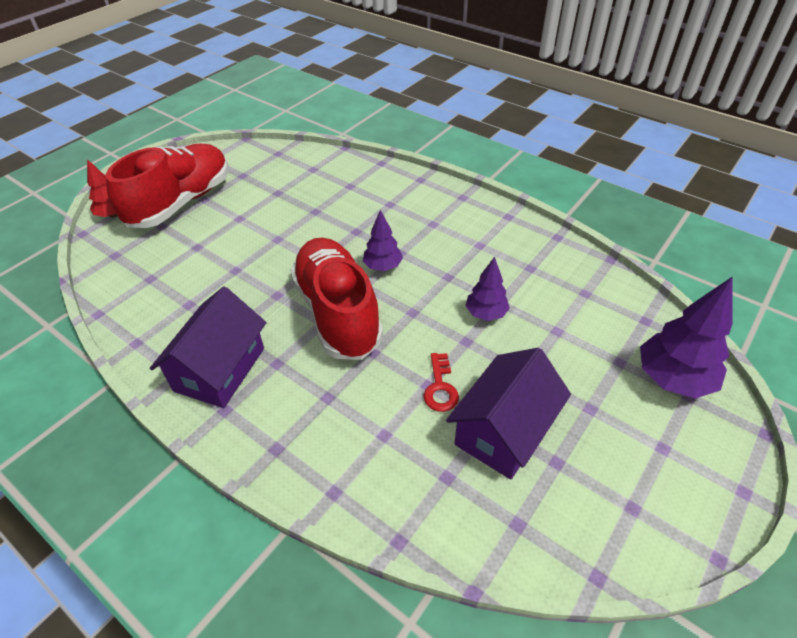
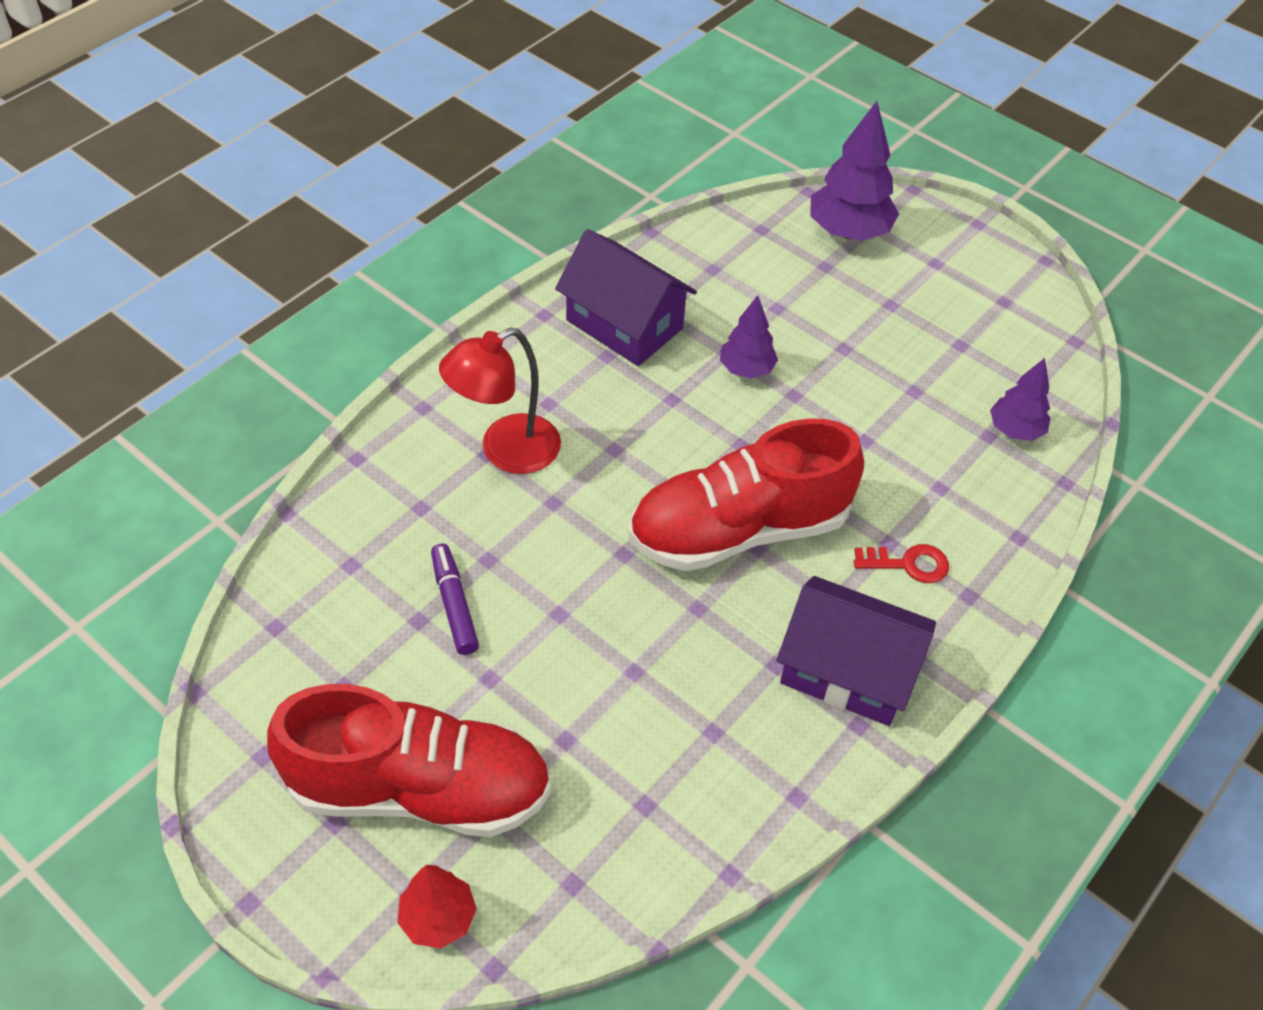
camera: 90 degrees left, 5 degrees up
red shoe [106,144,228,228] -> red shoe turned 150 degrees clockwise [267,684,551,837]
purple tree [363,210,403,271] -> purple tree moved to [990,358,1050,441]
red key [423,353,459,412] -> red key moved to [854,544,949,583]
purple house [446,348,571,480] -> purple house moved to [555,229,697,366]
none -> purple marker [431,543,479,655]
none -> red lamp [439,327,561,474]

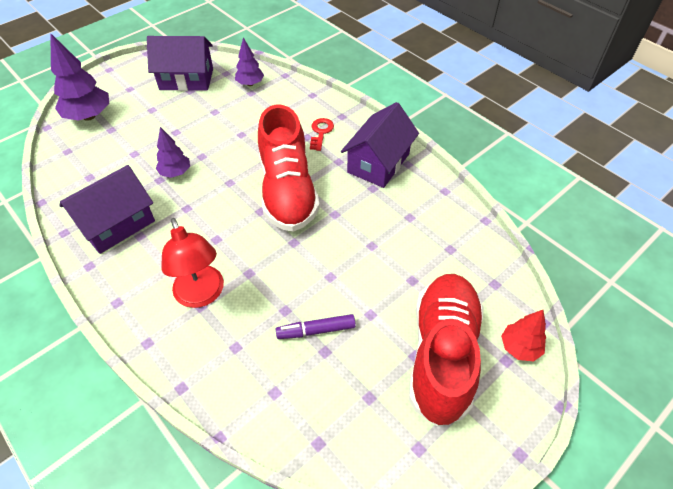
camera: 80 degrees left, 0 degrees up
none -> purple house [147,36,213,91]

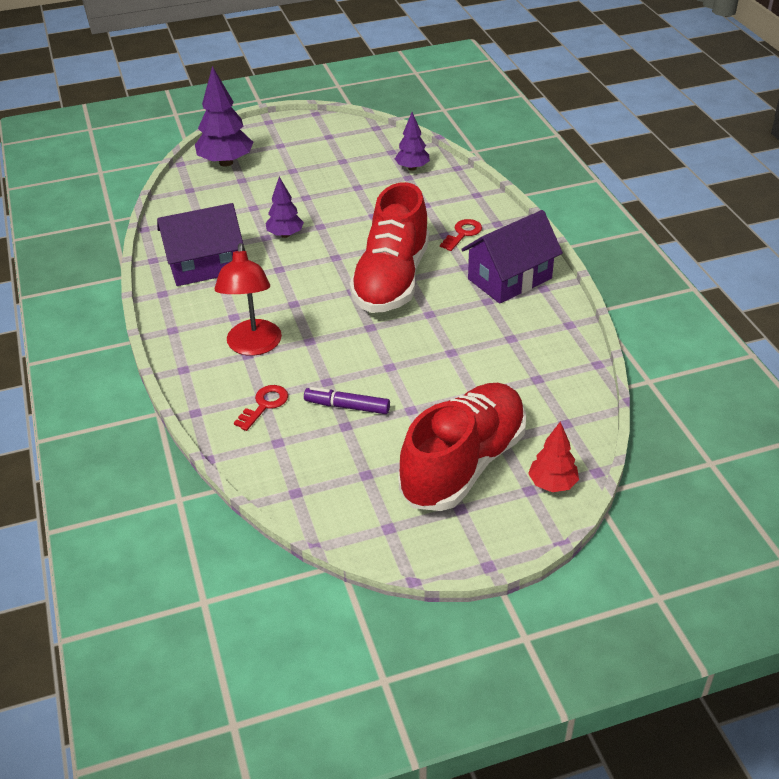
camera: 25 degrees right, 10 degrees down
purple house [147,36,213,91] -> none
none -> red key [234,385,288,431]

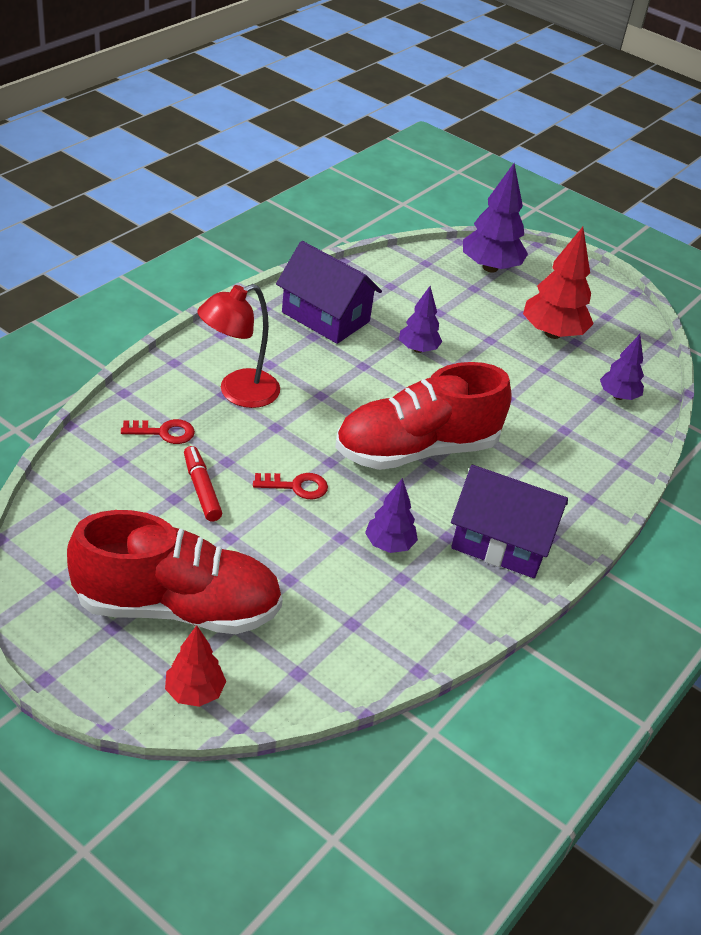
camera: 50 degrees right, 0 degrees up
purple marker [304,387,390,414] -> red marker [184,446,222,521]
red key [440,219,482,251] -> red key moved to [253,473,328,499]
none -> purple tree [365,478,418,553]
none -> red tree [523,227,594,339]

